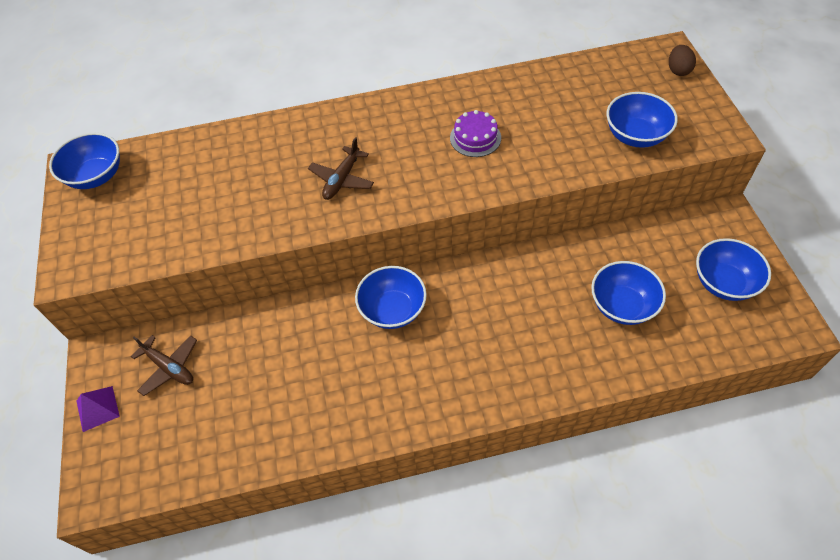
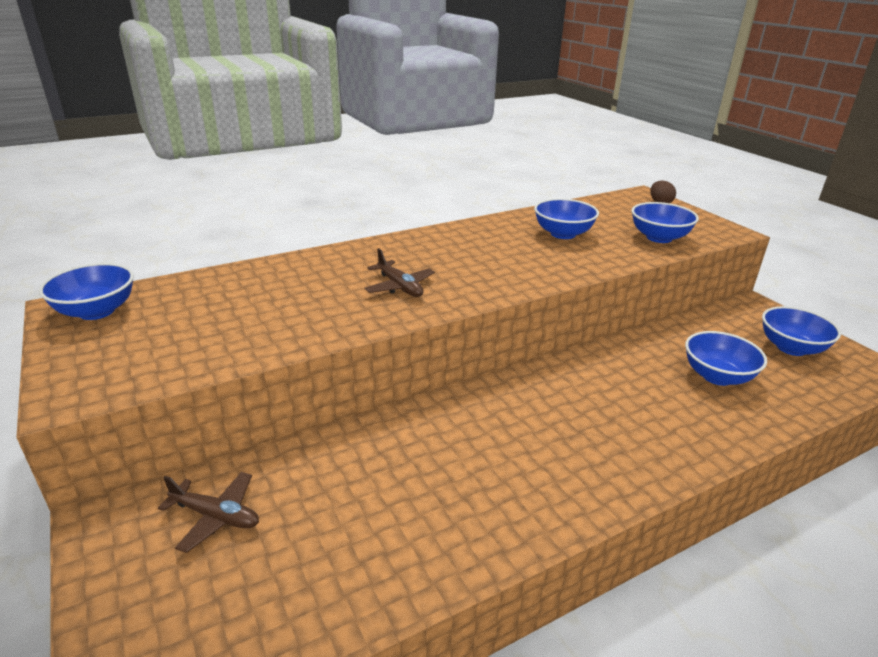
camera: 20 degrees left, 25 degrees down
purple pyramid [76,386,120,432] -> none
brown plane [308,137,374,200] -> brown plane turned 45 degrees counterclockwise [364,248,435,297]
blue bowl [355,266,427,329] -> blue bowl moved to [534,198,599,239]
purple cake [450,110,501,157] -> none

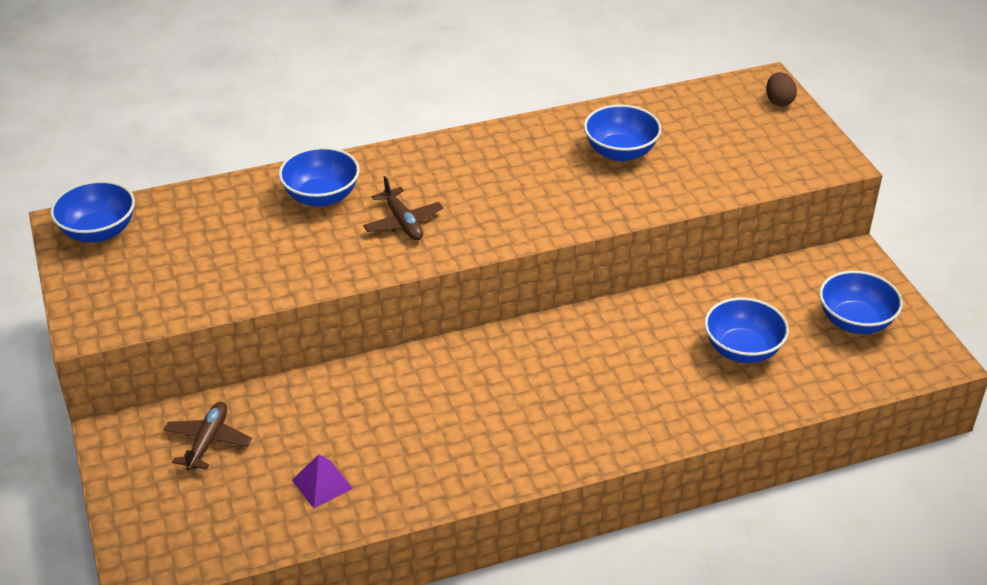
camera: 10 degrees right, 10 degrees up
brown plane [158,472,259,553] -> brown plane turned 105 degrees counterclockwise [163,402,252,471]
blue bowl [632,202,699,243] -> blue bowl moved to [279,147,360,207]
none -> purple pyramid [292,454,353,508]

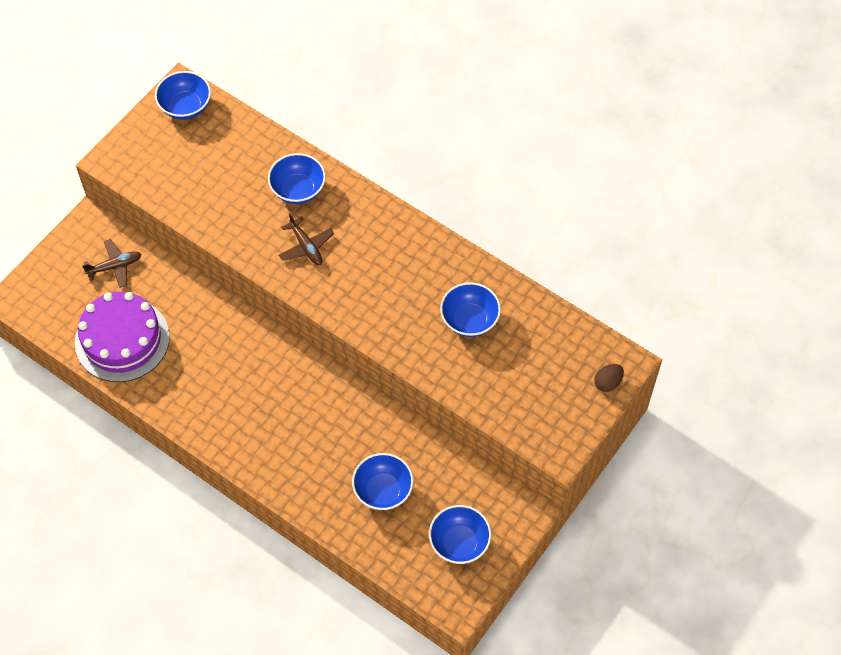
camera: 55 degrees right, 20 degrees up
purple pyramid [292,454,353,508] -> purple cake [75,292,170,382]
brown plane [363,176,443,240] -> brown plane turned 60 degrees counterclockwise [279,213,334,265]

